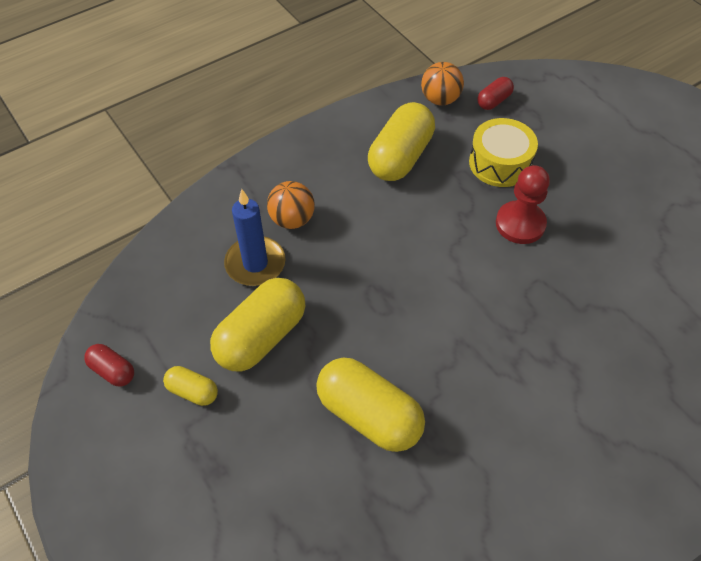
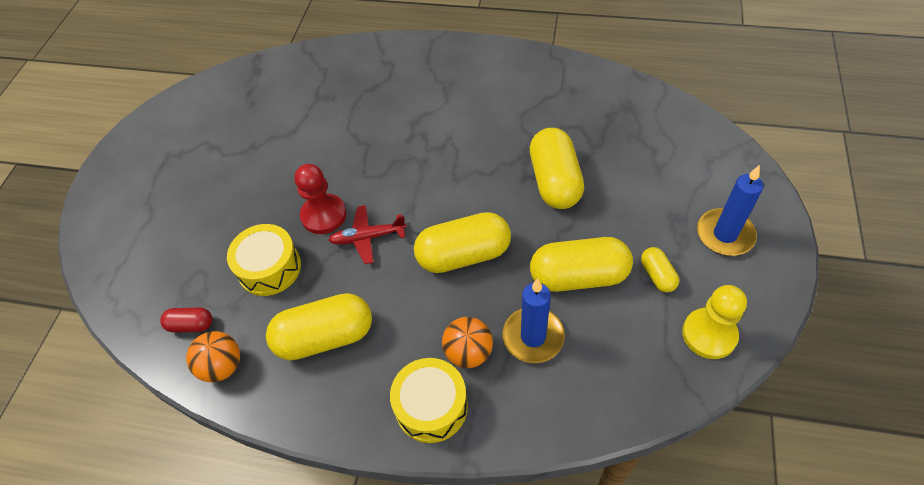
camera: 130 degrees left, 0 degrees up
red capsule [84,344,134,387] -> yellow pawn [682,285,747,359]
none -> red plane [328,205,406,264]
none -> yellow drum [390,358,468,443]
none -> yellow capsule [414,212,511,273]
none -> blue candle [697,165,764,256]

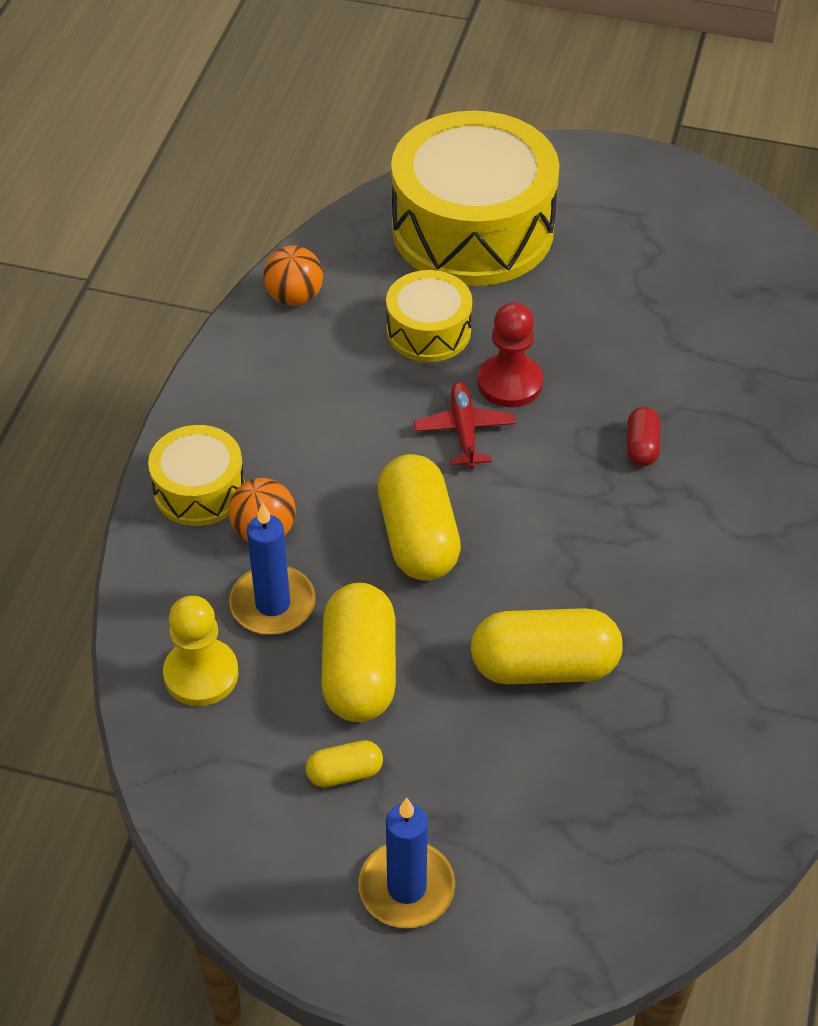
camera: 90 degrees right, 5 degrees down
red capsule [160,308,212,332] -> red capsule moved to [627,407,660,466]
yellow capsule [266,293,372,360] -> none
yellow pawn [682,285,747,359] -> yellow pawn moved to [163,596,239,706]
none -> yellow drum [391,111,559,286]

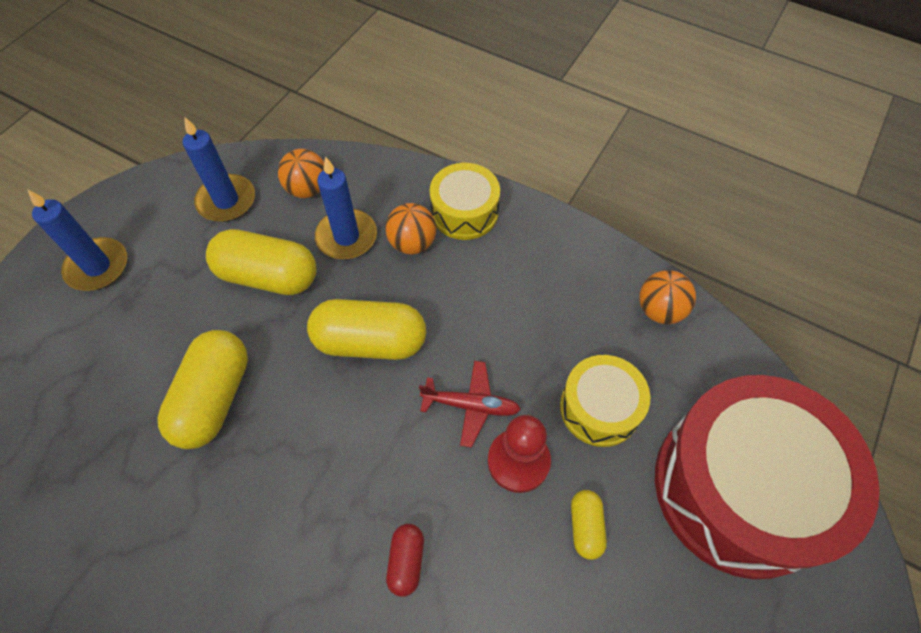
camera: 105 degrees right, 10 degrees up
yellow pawn [163,596,239,706] -> orange ball [278,149,324,198]
yellow capsule [306,740,383,787] -> yellow capsule moved to [571,490,607,560]
yellow drum [391,111,559,286] -> red drum [655,375,880,579]
red capsule [627,407,660,466] -> red capsule turned 75 degrees clockwise [386,524,424,597]
none -> blue candle [183,117,255,222]

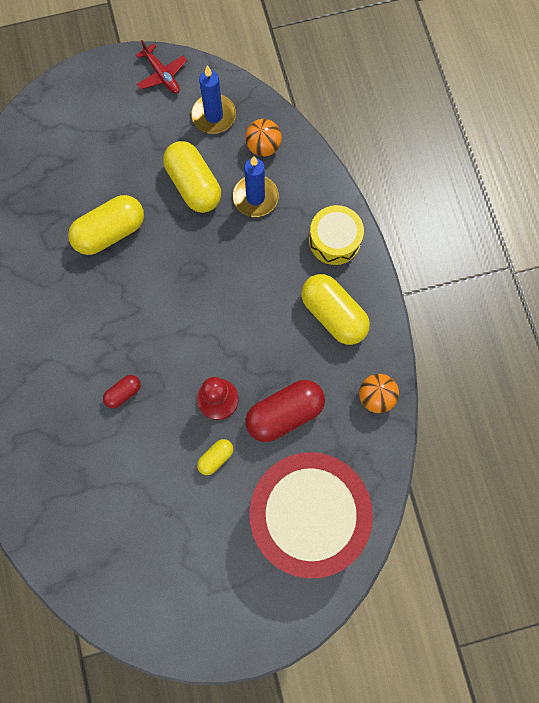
camera: 45 degrees right, 15 degrees up
blue candle [27,189,127,291] -> none
yellow capsule [307,299,426,360] -> yellow capsule moved to [301,274,370,345]
orange ball [385,203,436,254] -> none
red plane [419,361,521,447] -> red plane moved to [136,40,187,94]
yellow drum [560,355,650,447] -> red capsule [245,380,325,442]

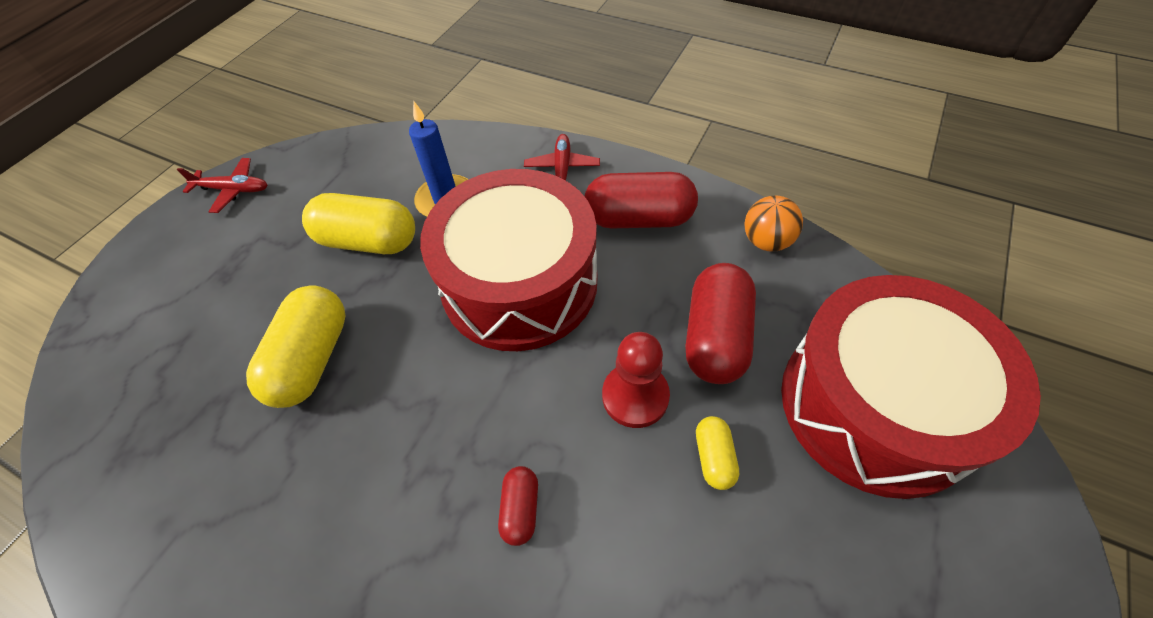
camera: 45 degrees left, 20 degrees down
blue candle [191,66,236,134] -> none
orange ball [245,119,282,157] -> none
yellow capsule [301,274,370,345] -> red capsule [584,172,698,229]
yellow drum [309,205,364,265] -> red plane [524,134,600,188]
none -> red drum [420,169,597,351]

